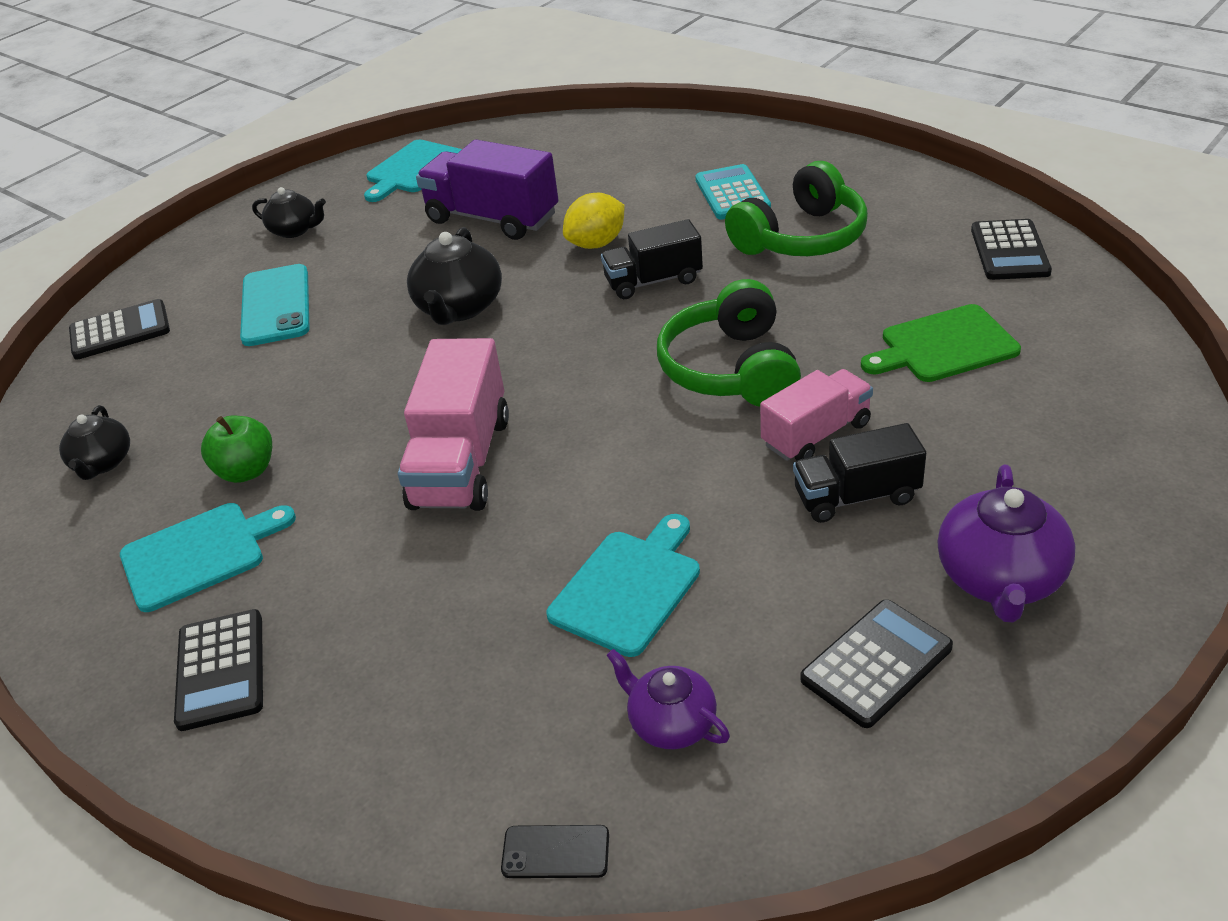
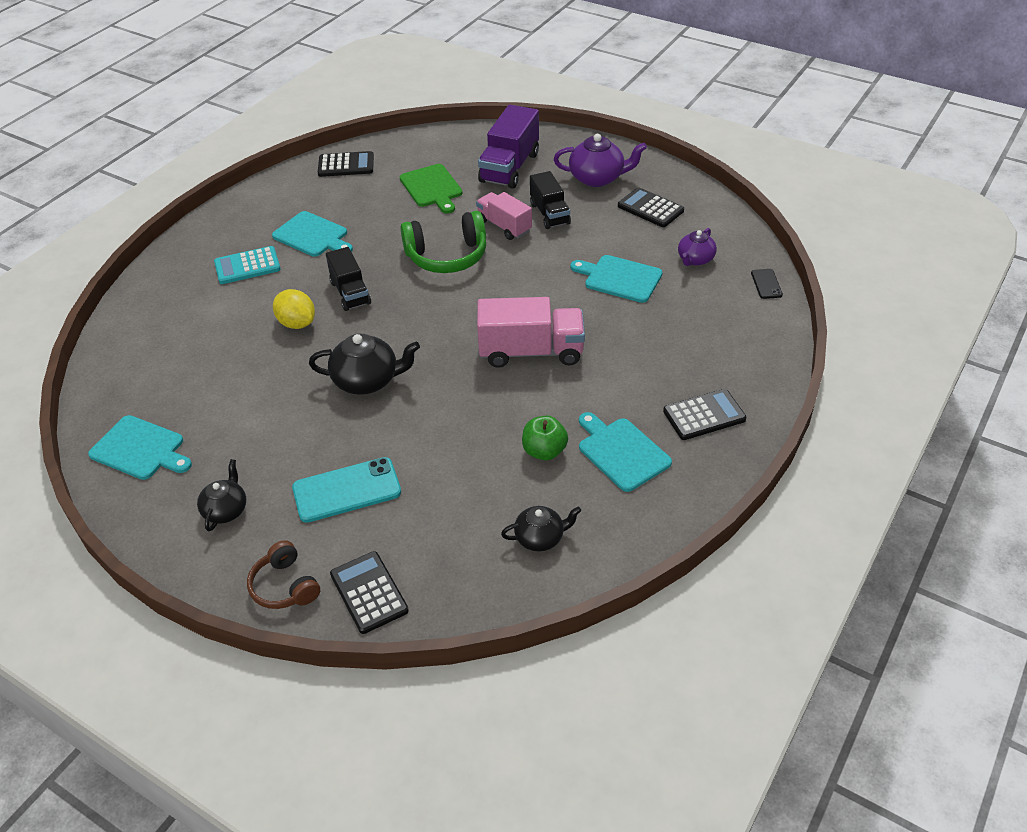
camera: 100 degrees left, 5 degrees up
purple truck [416,139,559,240] -> purple truck moved to [478,105,539,189]
green headphones [725,161,868,256] -> turquoise cutting board [272,211,353,257]
none -> brown headphones [247,540,320,609]

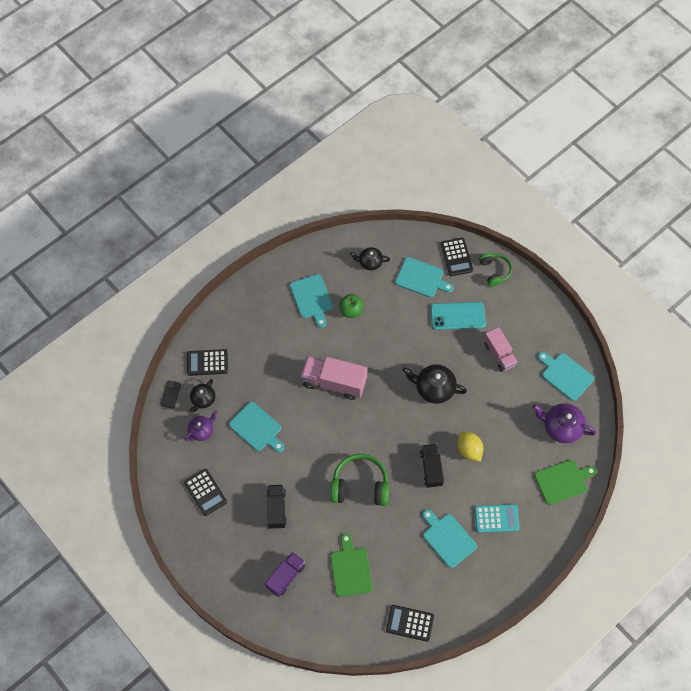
camera: 165 degrees left, 20 degrees up
black teapot [197,459,246,531] -> black teapot moved to [189,379,215,412]
brown headphones [247,540,320,609] -> green headphones [479,253,512,287]
pink truck [476,192,532,240] -> pink truck moved to [484,327,518,372]
purple truck [478,105,539,189] -> purple truck [265,552,305,597], size x0.65
purple teapot [554,134,647,187] -> purple teapot moved to [533,403,596,443]
black calculator [663,389,746,440] -> black calculator moved to [187,349,228,376]
none -> turquoise cutting board [395,257,453,297]
none -> green cutting board [534,460,597,505]

